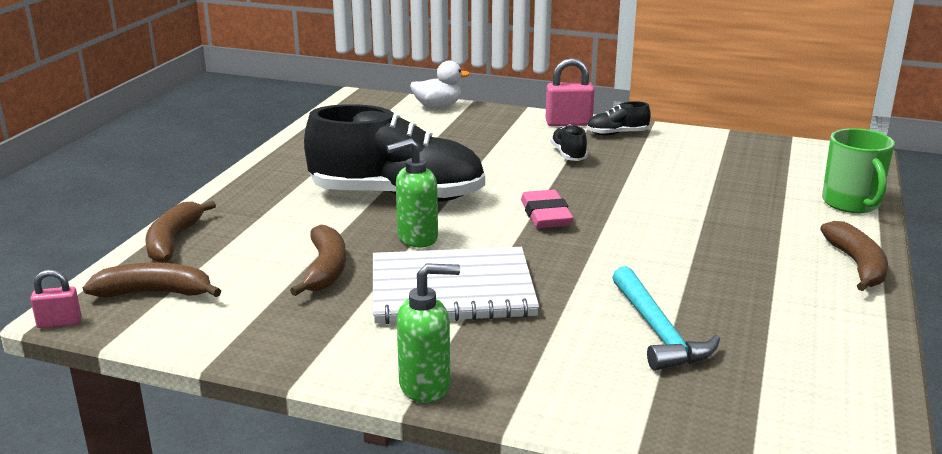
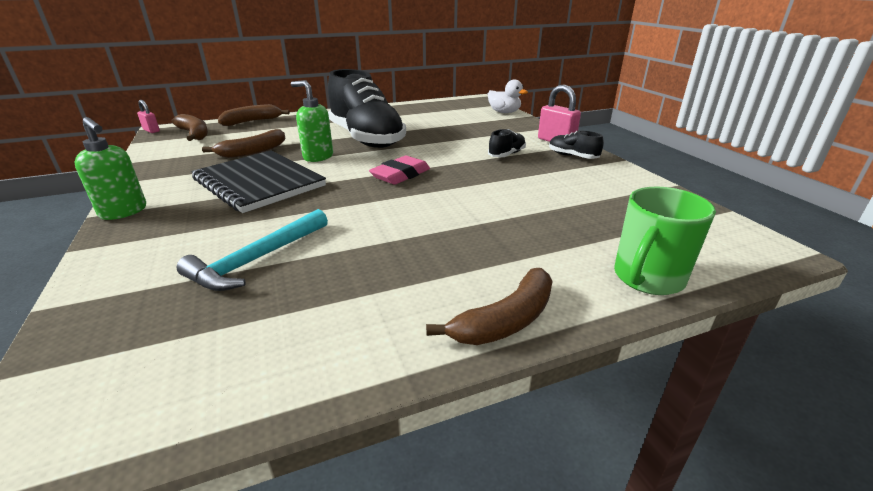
camera: 50 degrees right, 5 degrees up
white notebook [373,247,539,324] -> black notebook [191,150,326,213]

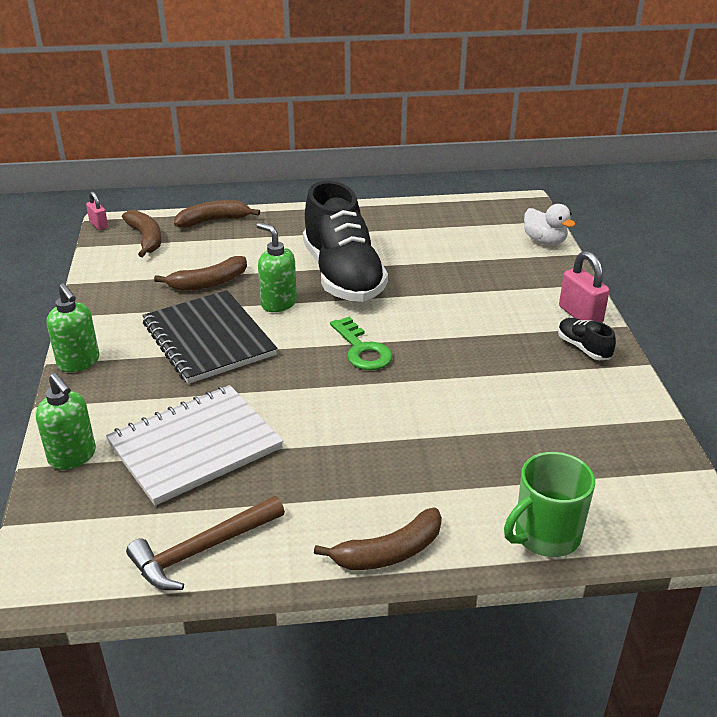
camera: 15 degrees right, 5 degrees up
turquoise hammer [177,209,328,291] -> white notebook [106,385,283,506]
pink eraser [369,156,430,185] -> green key [330,317,393,370]
black shoe [488,129,526,157] -> none
none -> green soap dispenser [36,373,96,470]
none -> brown hammer [126,496,285,590]

